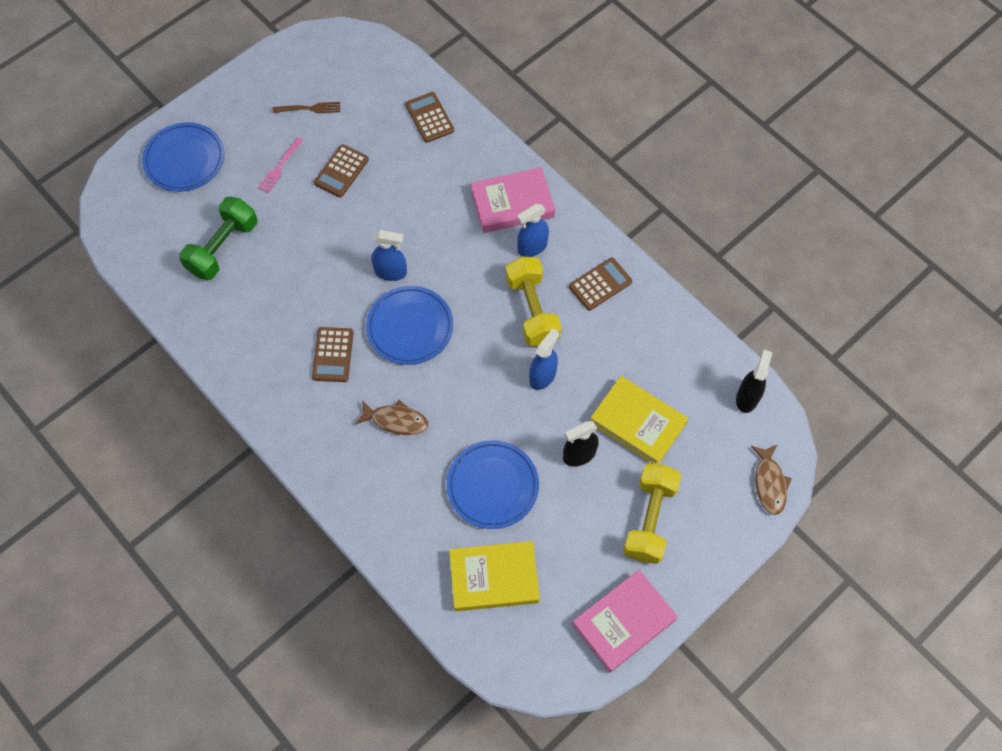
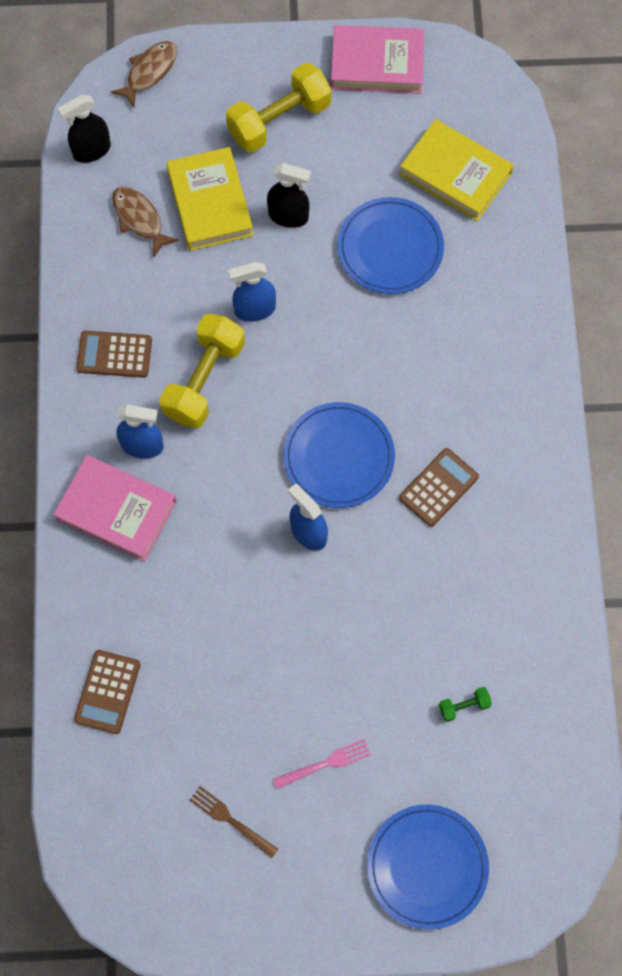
camera: 140 degrees left, 5 degrees up
green dumbbell [179,197,257,280] -> green dumbbell [439,687,492,722], size x0.43
brown calculator [314,144,369,198] -> none
brown fish [355,400,428,435] -> brown fish moved to [112,186,179,257]

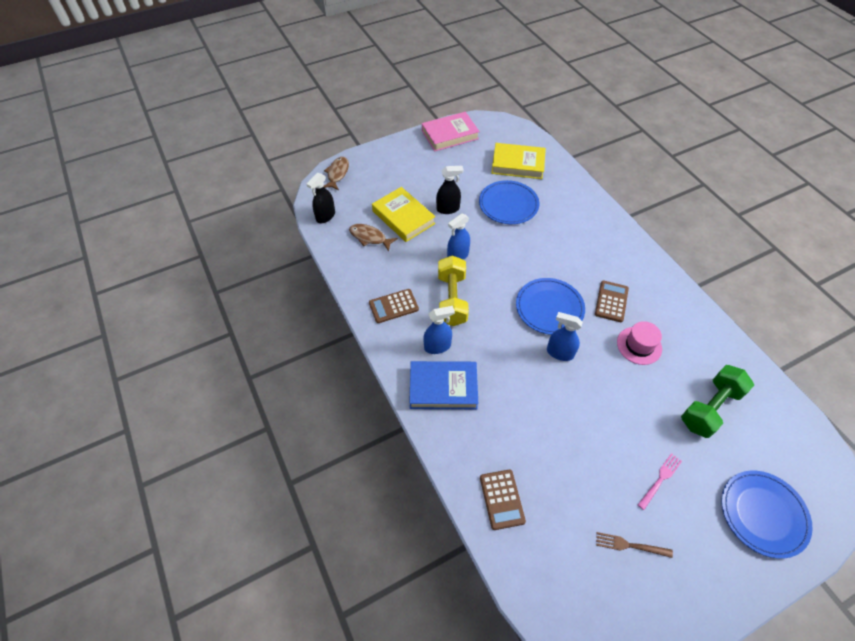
camera: 25 degrees left, 15 degrees down
pink book [54,455,177,562] -> blue book [409,361,478,409]
yellow dumbbell [226,63,331,153] -> none
green dumbbell [439,687,492,722] -> green dumbbell [681,365,754,438], size x2.35
none -> pink hat [617,321,662,365]

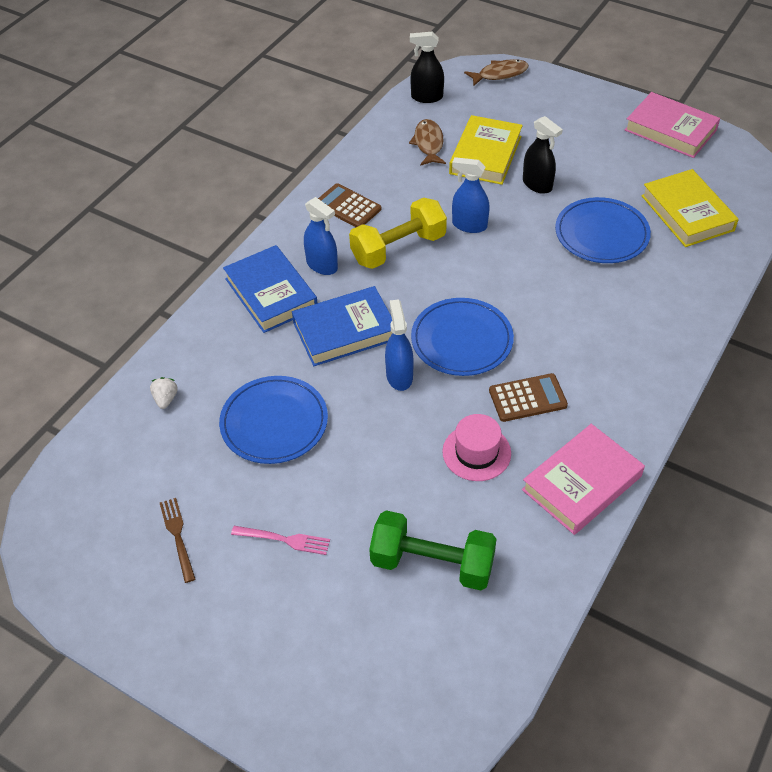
camera: 60 degrees right, 5 degrees down
brown calculator [480,470,526,530] -> white strawberry [150,377,178,409]
blue plate [721,471,813,559] -> blue plate moved to [219,376,328,464]
none -> blue book [292,286,392,366]
none -> pink book [522,424,645,535]

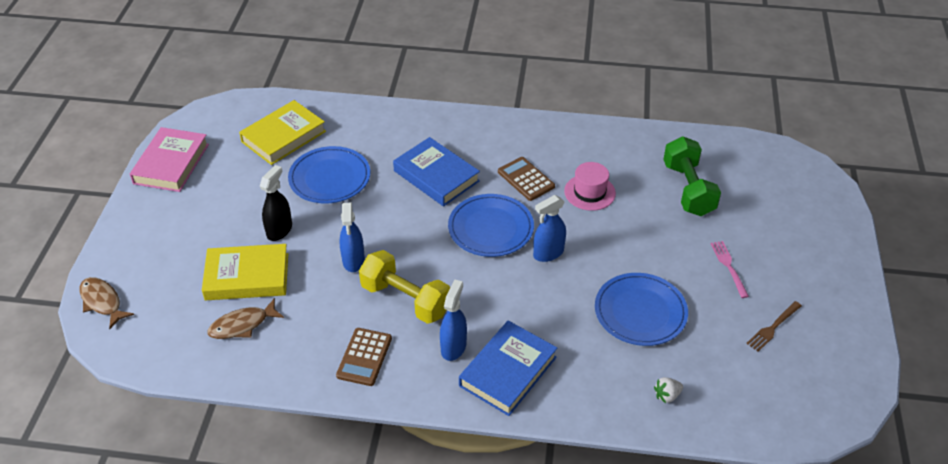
camera: 115 degrees left, 5 degrees down
blue book [292,286,392,366] -> blue book moved to [393,137,480,207]
black spray bottle [410,32,444,103] -> none
pink book [522,424,645,535] -> none

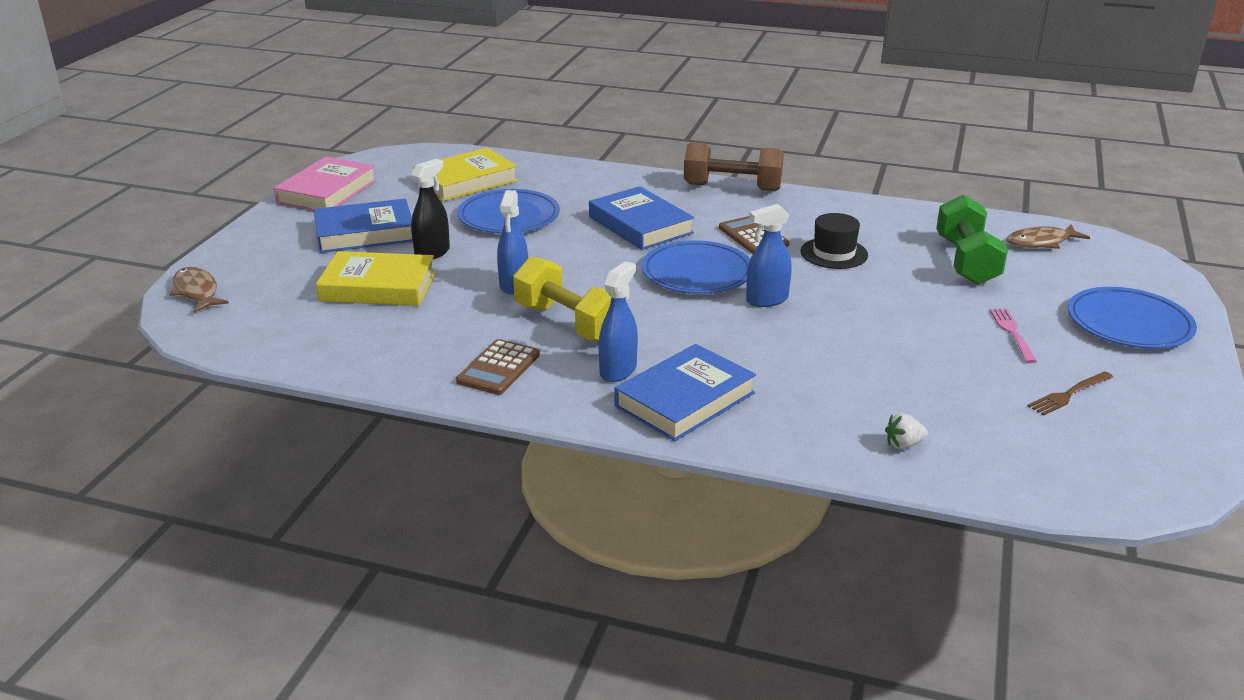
camera: 10 degrees right, 15 degrees down
brown fish [207,298,284,339] -> brown fish moved to [1006,225,1090,249]
pink hat [564,162,616,211] -> black hat [801,213,868,269]
blue plate [595,273,688,346] -> blue plate moved to [1068,287,1197,349]
none -> blue book [314,199,413,253]
none -> brown dumbbell [684,142,784,191]

